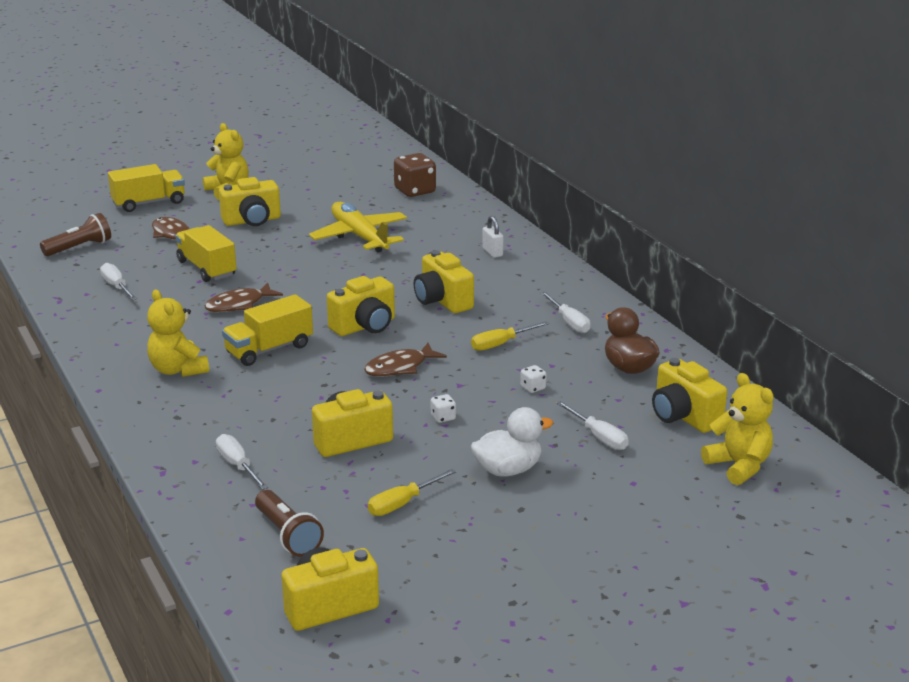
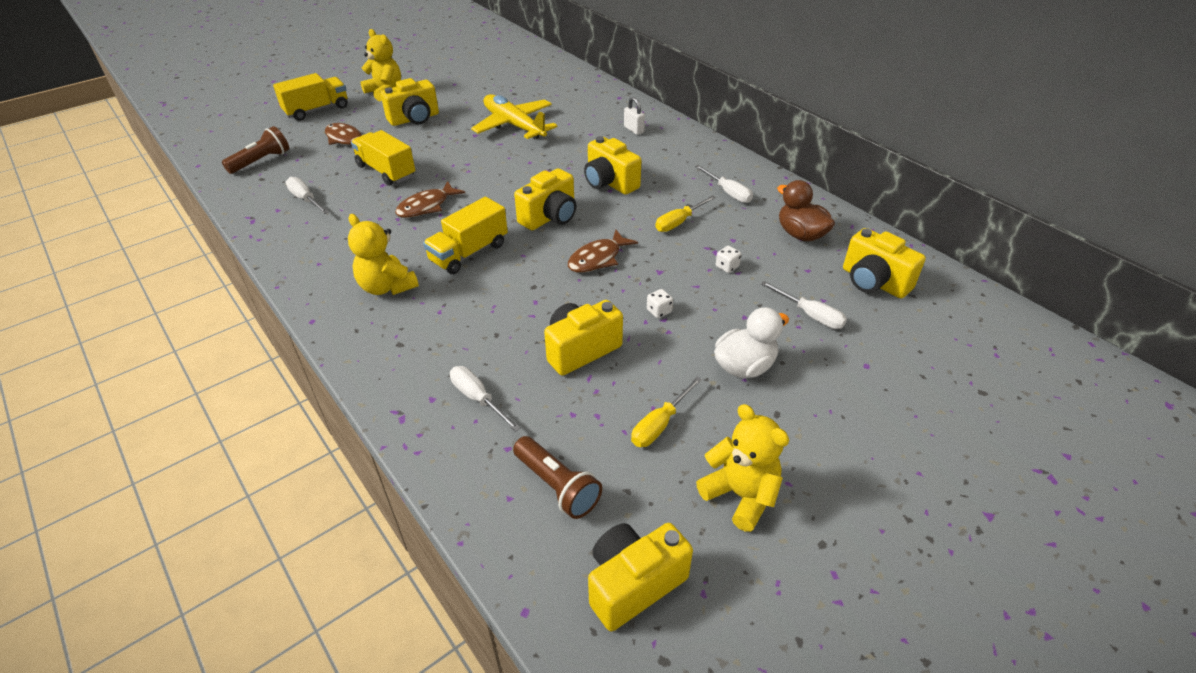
camera: 10 degrees left, 15 degrees up
brown dice [394,153,436,197] -> none
yellow teddy bear [701,373,774,485] -> yellow teddy bear moved to [696,404,789,532]

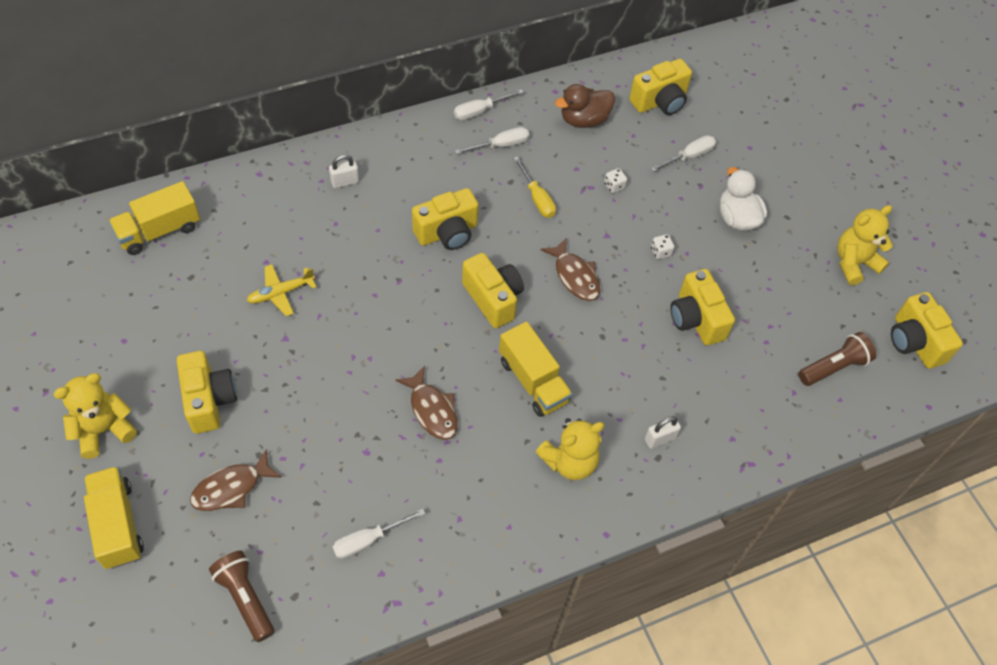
camera: 80 degrees left, 15 degrees up
yellow truck [351,130,415,186] -> yellow truck moved to [109,181,200,255]
white screwdriver [450,366,521,432] -> white screwdriver moved to [454,89,524,120]
yellow plane [471,94,558,140] -> yellow plane [247,264,316,316], size x0.55
yellow screwdriver [631,377,702,447] -> none
none -> white padlock [645,416,681,449]

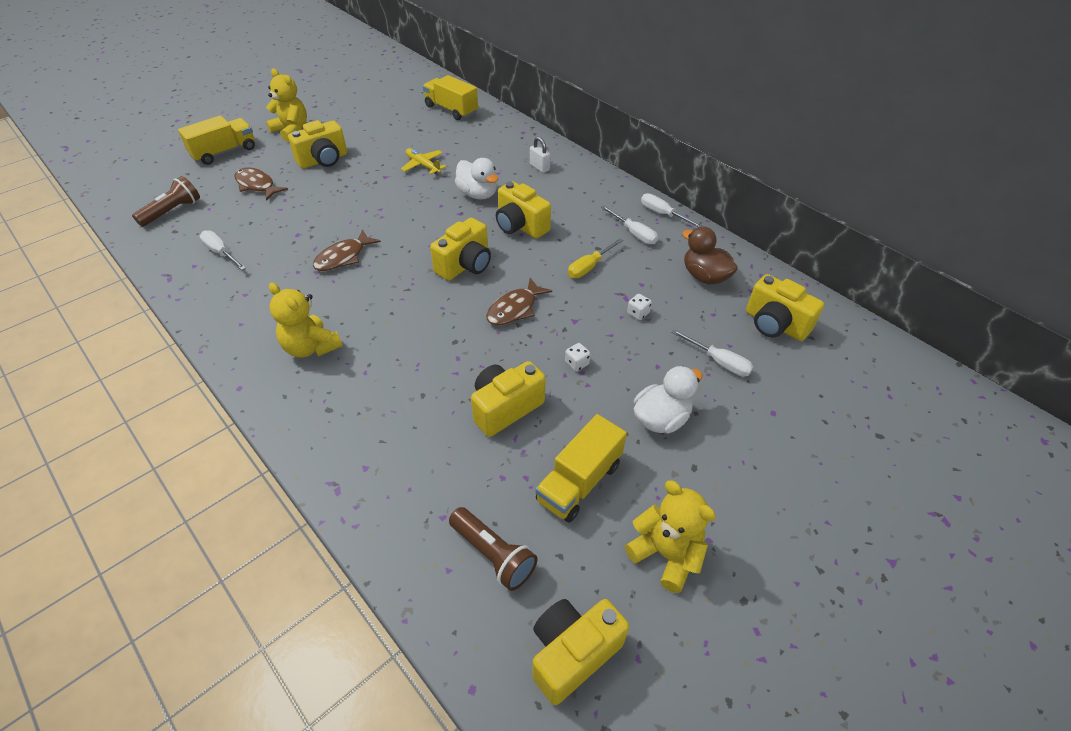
camera: 75 degrees right, 10 degrees down
yellow truck [499,322,573,417] -> yellow truck moved to [535,414,627,522]
white padlock [645,416,681,449] -> none
none -> white duck [455,158,498,199]

